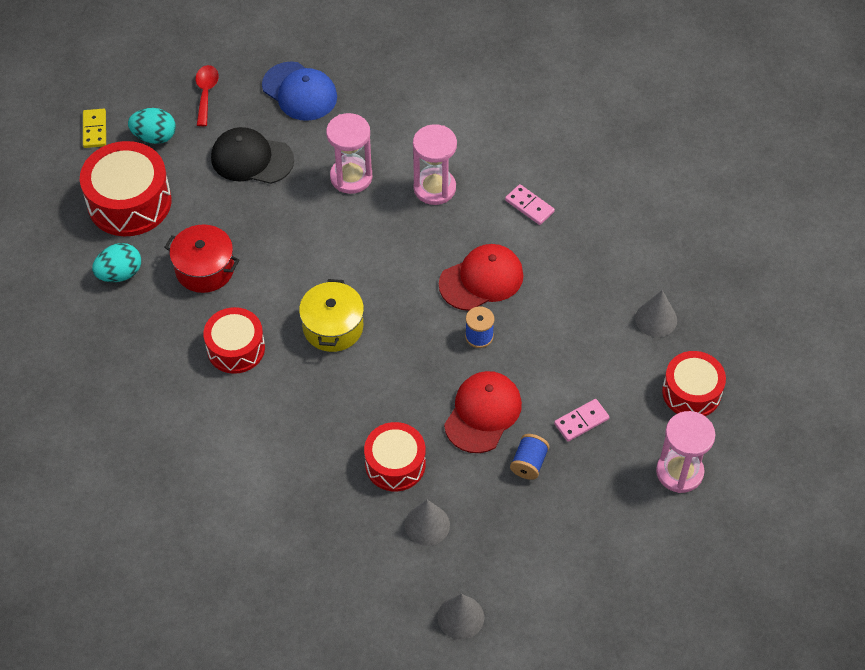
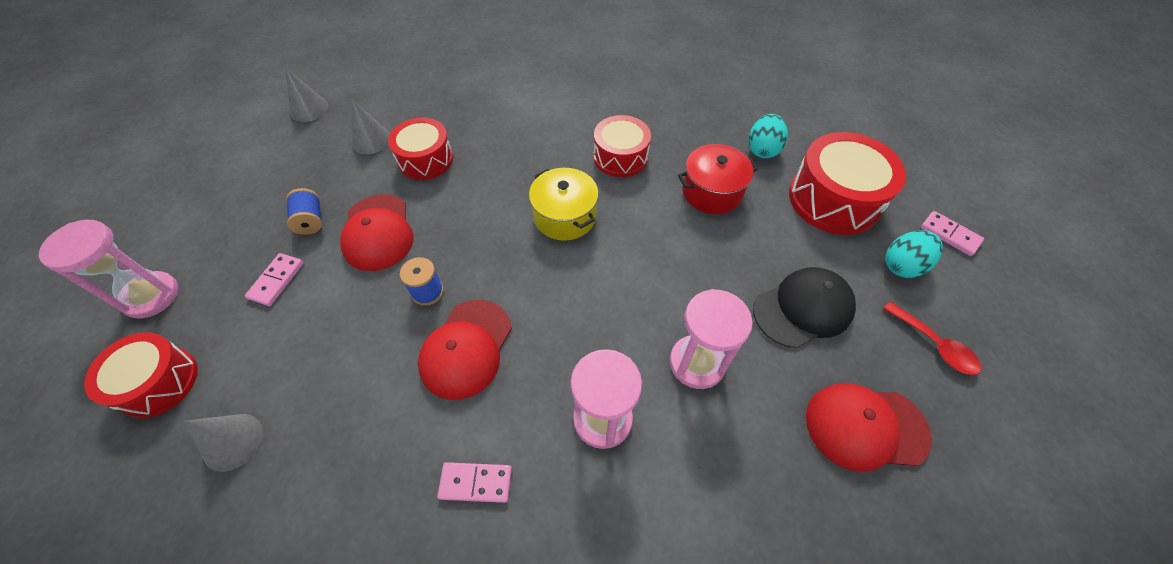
camera: 140 degrees right, 0 degrees up
yellow domino [83,109,106,148] -> pink domino [921,211,984,256]
blue cap [262,61,337,121] -> red cap [806,383,932,472]

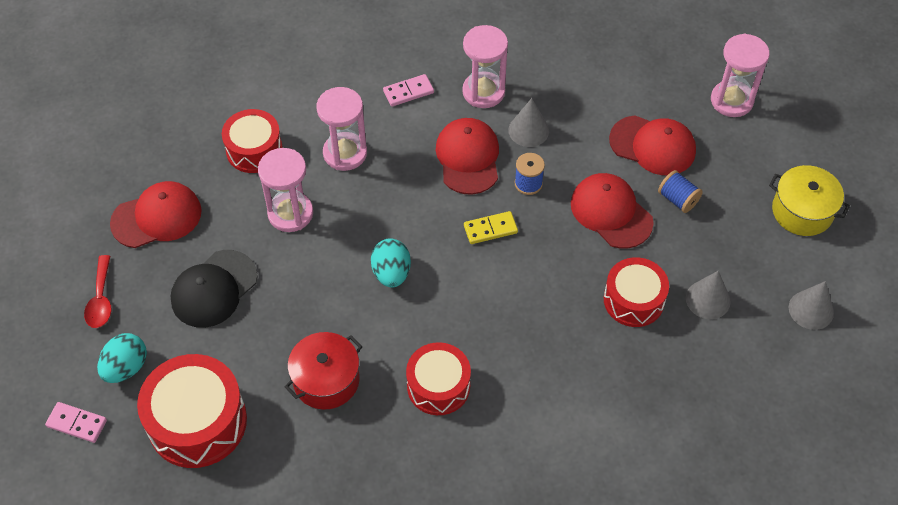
camera: 155 degrees right, 0 degrees up
red drum [84,332,198,418] -> red drum moved to [222,109,283,173]
grey cone [184,414,263,472] -> grey cone moved to [508,98,549,147]
pink domino [245,253,303,306] -> red cap [609,115,696,175]
yellow pot [529,168,599,241] -> yellow pot moved to [769,165,850,236]
turquoise egg [749,114,788,158] -> turquoise egg moved to [371,238,411,288]
red spoon [883,301,982,375] -> red spoon turned 120 degrees counterclockwise [84,255,111,328]
none -> pink hourglass [462,25,508,108]
none -> yellow domino [464,211,518,244]

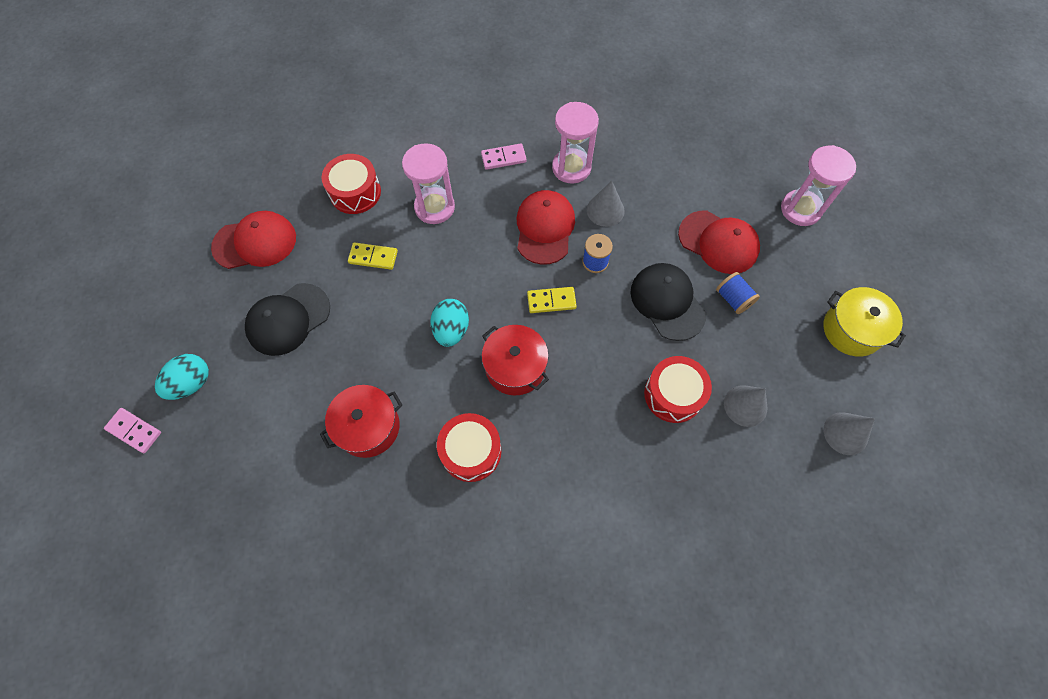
camera: 10 degrees right, 10 degrees up
red spoon [84,255,111,328] -> none
red drum [137,354,247,468] -> none
pink hourglass [258,148,313,232] -> yellow domino [348,242,398,270]
red cap [571,173,653,249] -> black cap [631,263,706,341]
none -> red pot [482,325,549,396]

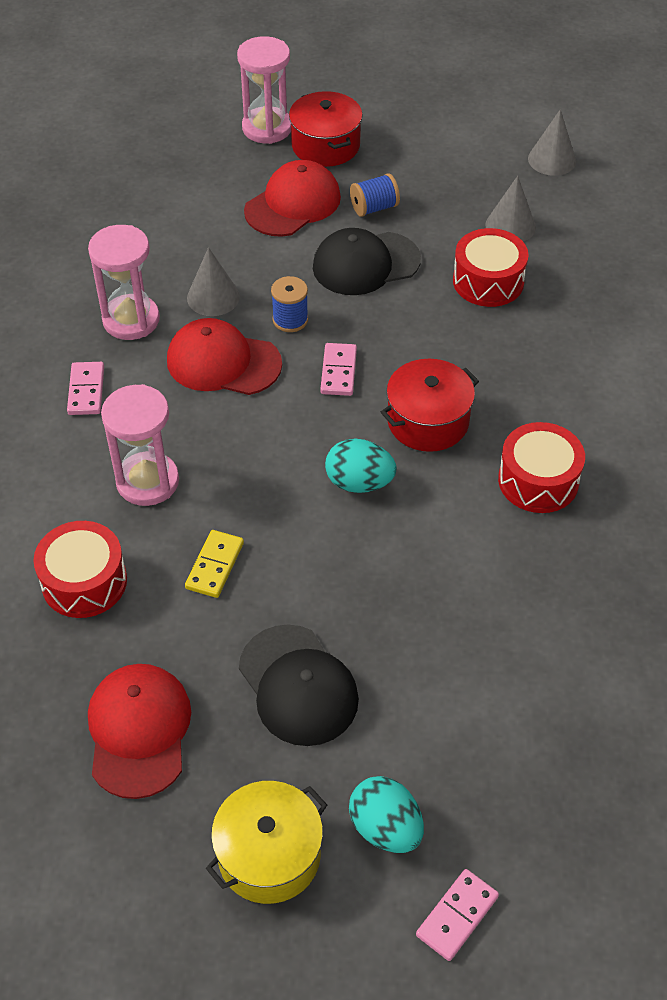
camera: 80 degrees left, 15 degrees down
red pot [320,385,402,458] -> red pot moved to [289,91,363,167]
yellow domino [527,287,577,313] -> pink domino [320,343,357,396]
yellow pot [824,287,906,356] -> yellow pot moved to [206,781,327,904]

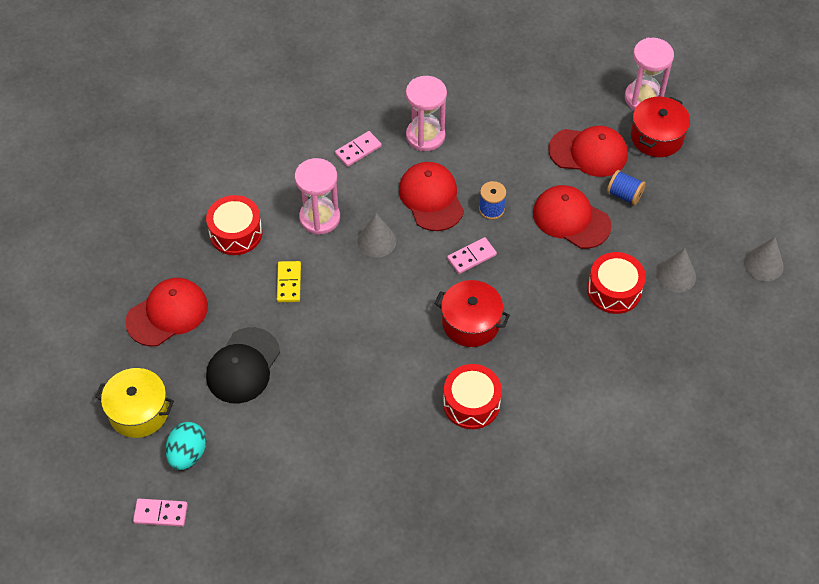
camera: 55 degrees right, 5 degrees up
yellow domino [185,530,244,598] -> yellow domino turned 75 degrees counterclockwise [277,261,301,302]
grey cone [187,247,240,316] -> grey cone moved to [358,213,396,257]
black cap [313,228,421,295] -> red cap [533,185,612,249]
turquoise egg [325,439,396,493] -> none

